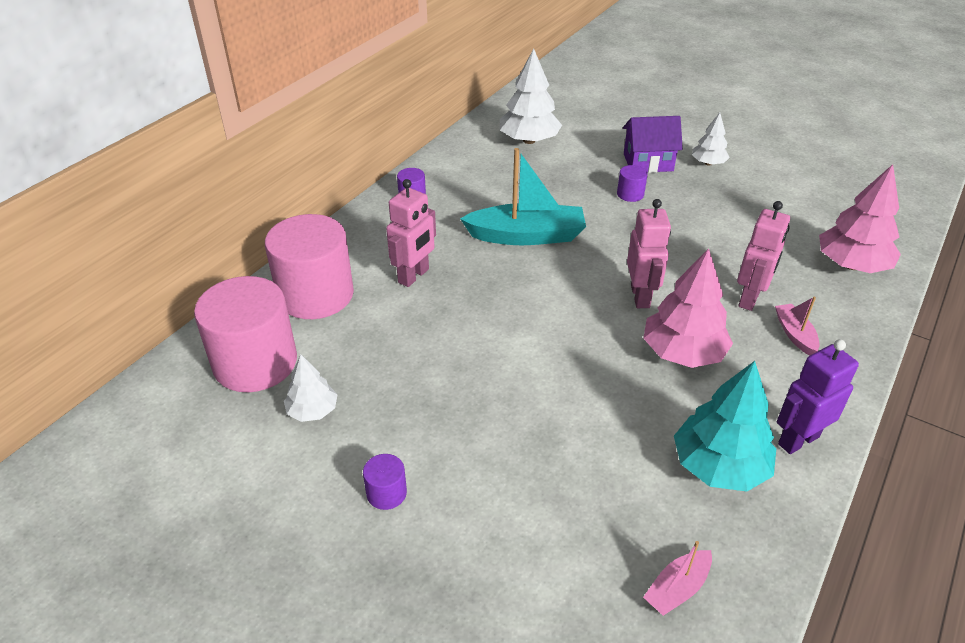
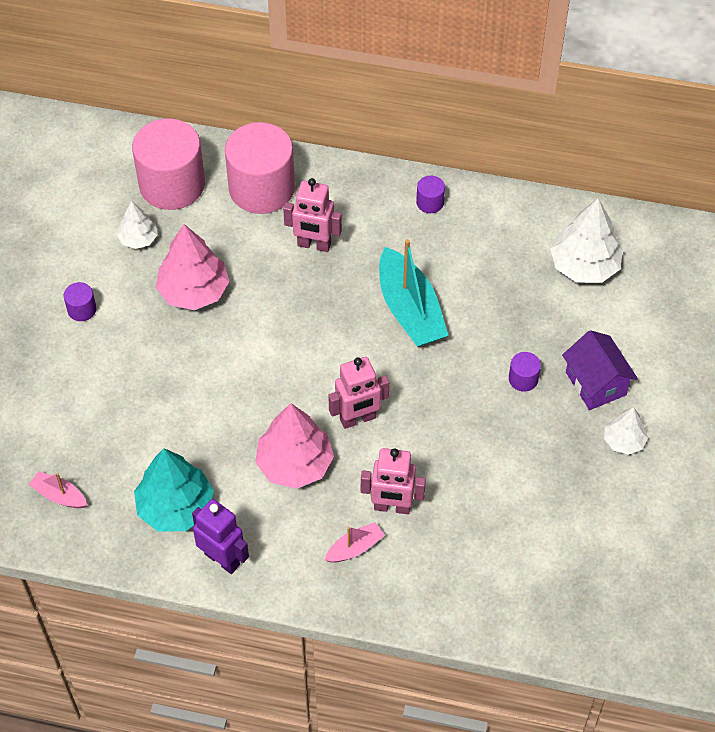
camera: 70 degrees right, 15 degrees up
pink tree [819,164,901,273] -> pink tree moved to [156,224,230,310]

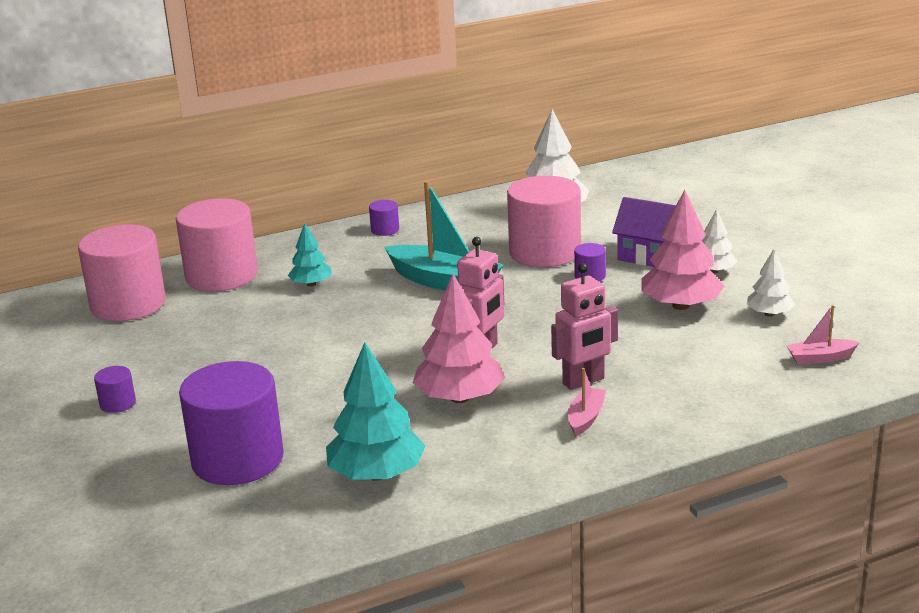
camera: 35 degrees left, 30 degrees down
pink boat [29,471,87,508] -> pink boat moved to [786,305,860,364]
white tree [117,201,158,249] -> white tree moved to [747,249,795,317]
pink tree [156,224,230,310] -> pink tree moved to [641,190,724,310]
purple robot [192,499,249,574] -> none
pink robot [283,178,342,252] -> turquoise tree [288,223,332,287]
none -> purple cylinder [179,361,284,485]
none -> pink cylinder [507,176,581,267]

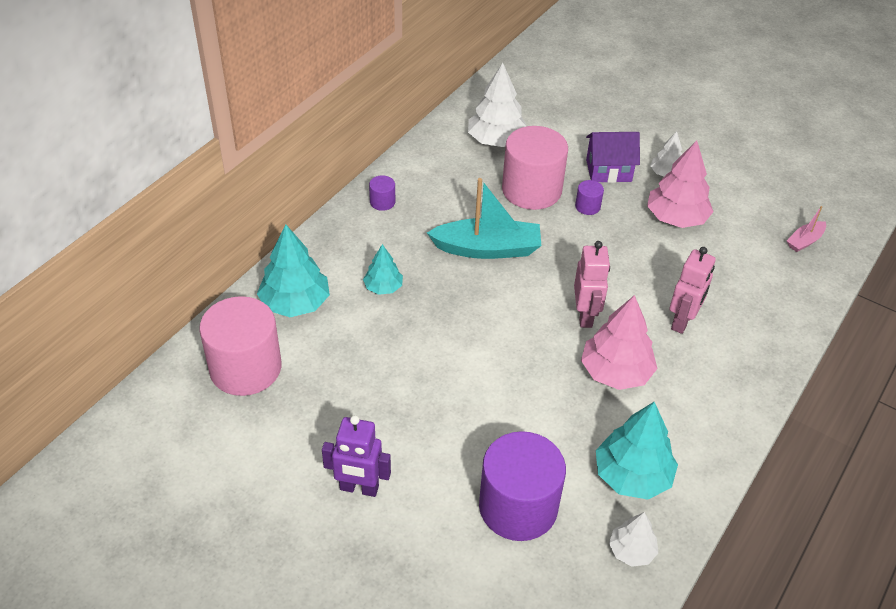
camera: 35 degrees left, 20 degrees up
purple cylinder [94,366,136,413] -> purple robot [322,415,391,497]
pink cylinder [176,198,258,292] -> turquoise tree [257,224,330,317]
pink boat [568,368,606,436] -> none
white tree [747,249,795,317] -> white tree moved to [609,512,658,567]

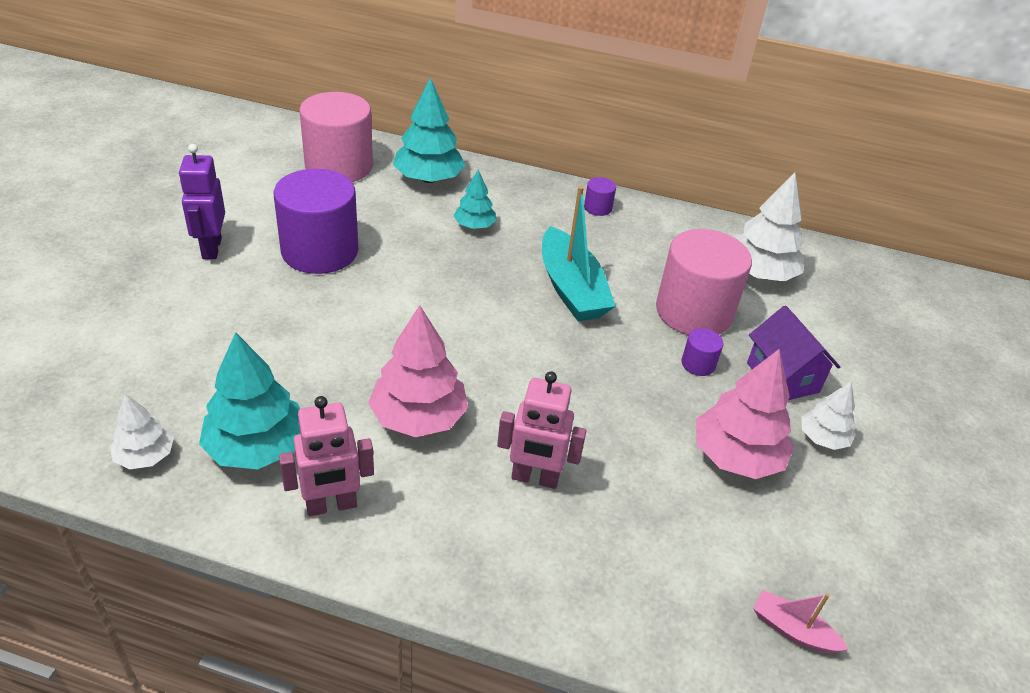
camera: 70 degrees right, 5 degrees down
purple cylinder [479,431,566,541] -> purple cylinder moved to [273,169,358,274]
pink robot [574,241,610,328] -> pink robot moved to [279,396,374,516]

